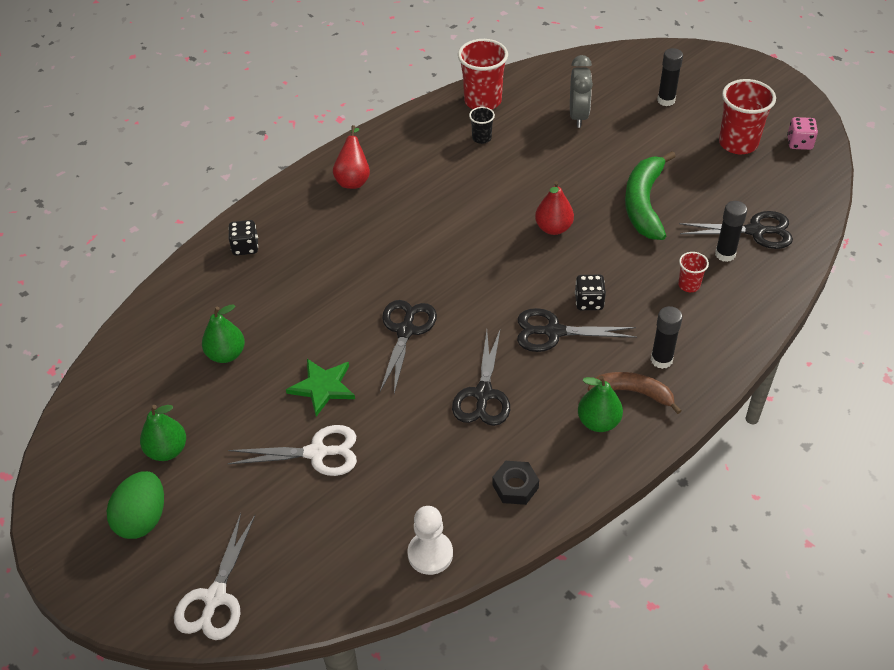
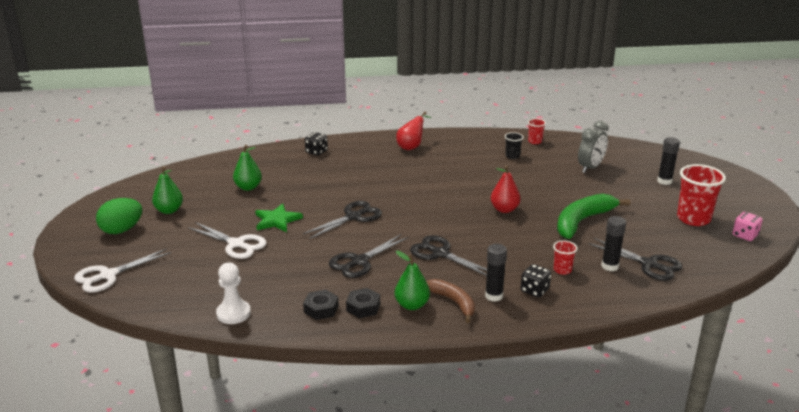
camera: 35 degrees right, 20 degrees down
red cup [458,39,508,110] -> red cup [528,118,546,144], size x0.50
black dice [575,275,606,310] -> black dice moved to [521,264,551,298]
none -> black nut [346,288,380,318]

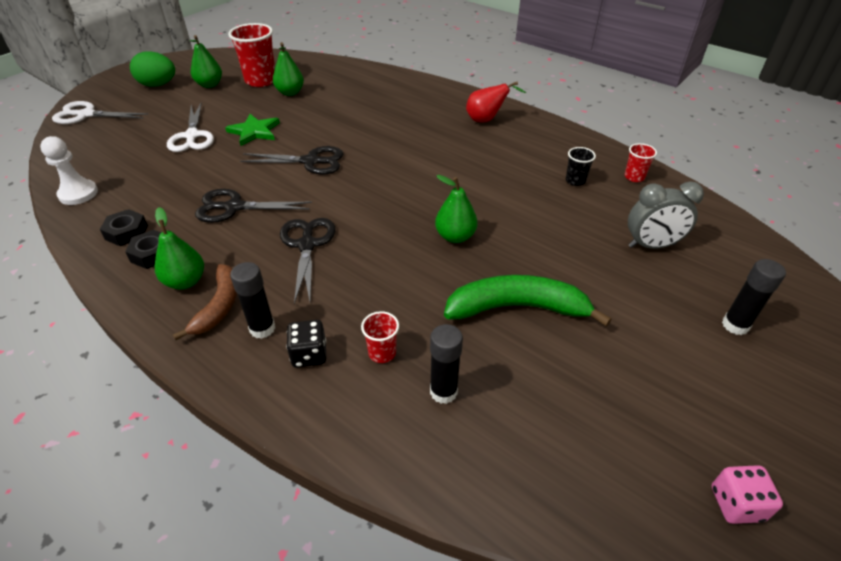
camera: 45 degrees right, 15 degrees up
black dice [305,132,328,156] -> none
red pear [491,165,521,213] -> green pear [435,175,478,243]
black scissors [589,238,682,281] -> none
red cup [677,164,726,226] -> red cup moved to [228,23,275,87]

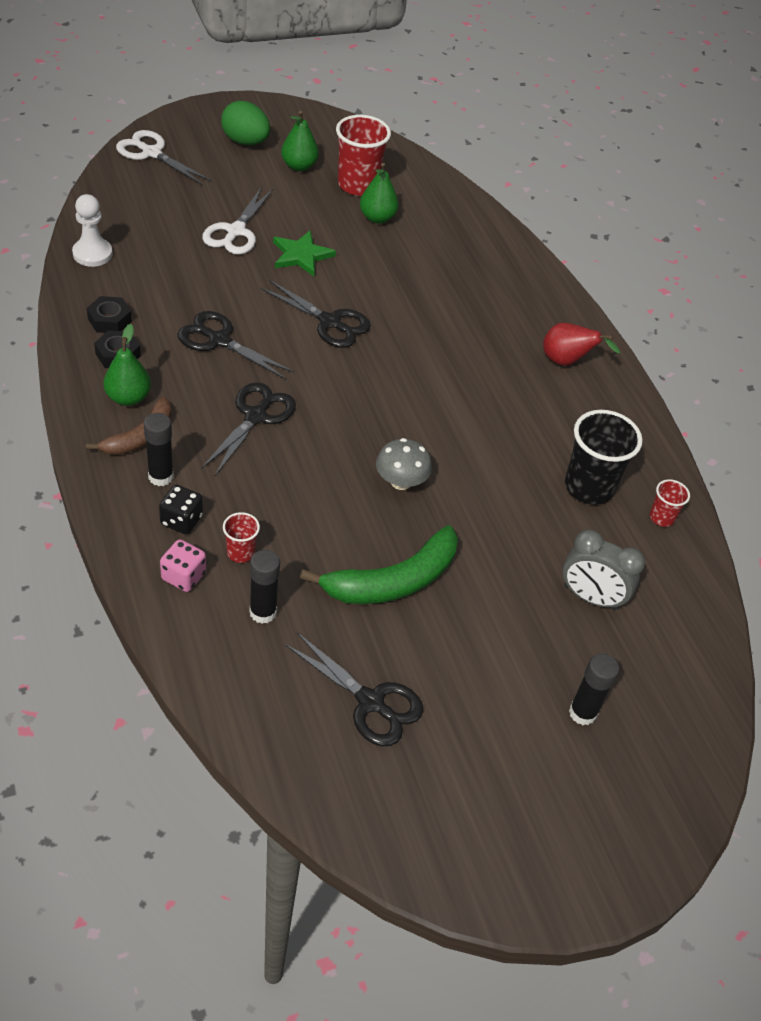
camera: 25 degrees right, 5 degrees up
green pear [435,175,478,243] -> grey mushroom [376,438,432,490]
green banana [444,275,612,327] -> green banana turned 120 degrees clockwise [300,525,458,604]
black cup [566,147,596,186] -> black cup [565,410,643,505], size x2.00
pink dice [712,465,783,524] -> pink dice moved to [160,539,206,592]
none -> black scissors [284,632,423,746]

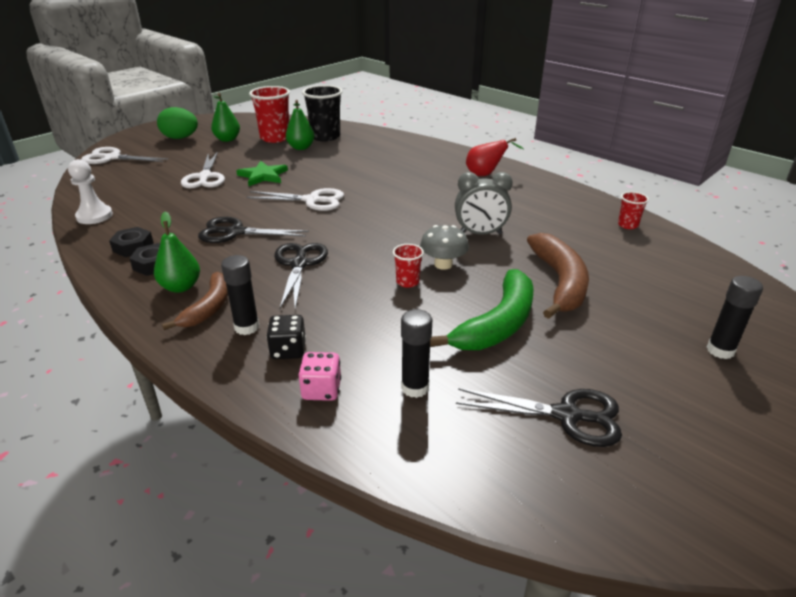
camera: 20 degrees left, 15 degrees down
red cup [223,512,260,563] -> red cup moved to [393,244,424,288]
black scissors [261,280,371,348] -> white scissors [246,188,344,211]
grey clock [563,529,645,610] -> grey clock moved to [455,172,513,235]
black cup [565,410,643,505] -> black cup moved to [302,85,342,142]
none -> brown banana [527,233,589,319]

